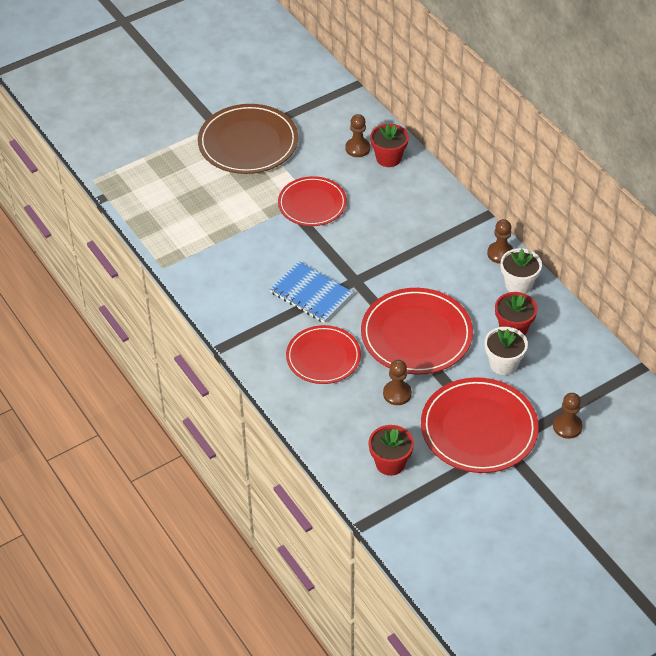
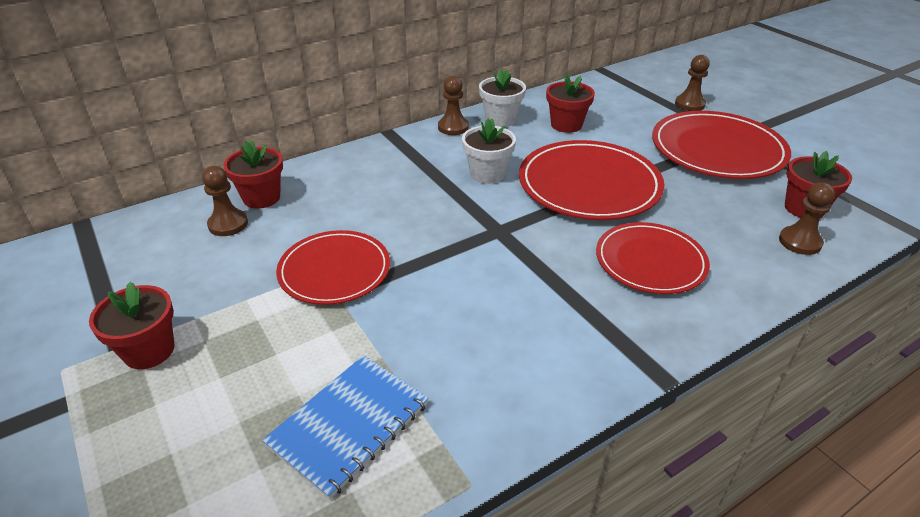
camera: 90 degrees left, 10 degrees down
brown plate [198,104,298,174] -> red flower pot [89,282,174,369]
blue notebook [270,261,353,323] -> blue notebook moved to [262,355,429,499]
brown pawn [383,360,412,405] -> brown pawn moved to [779,182,835,255]
white flower pot [485,327,528,375] -> white flower pot moved to [462,118,516,184]

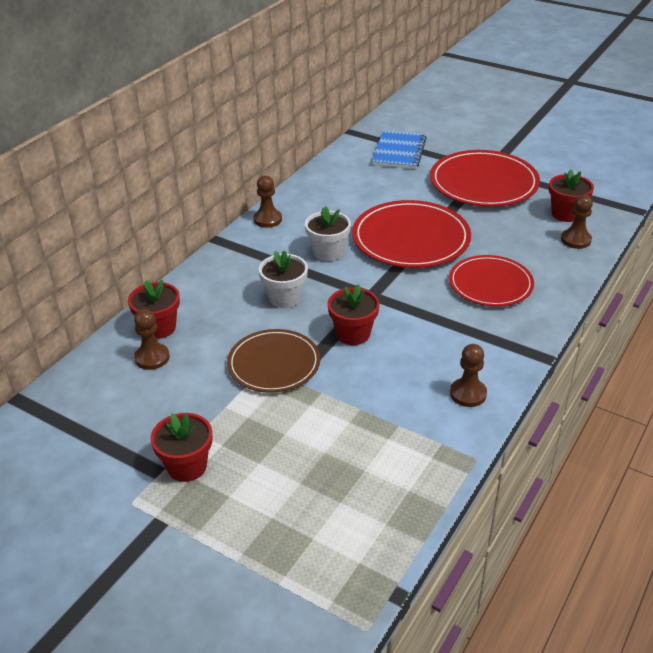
camera: 25 degrees left, 0 degrees up
blue notebook [262,355,429,499] -> blue notebook moved to [372,130,427,169]
red plate [276,230,390,305] -> brown plate [227,329,320,393]
white flower pot [479,69,526,127] -> white flower pot moved to [259,250,308,308]
red flower pot [546,74,595,133] -> red flower pot moved to [328,284,380,345]
brown pawn [675,55,710,111] -> brown pawn moved to [450,344,487,407]

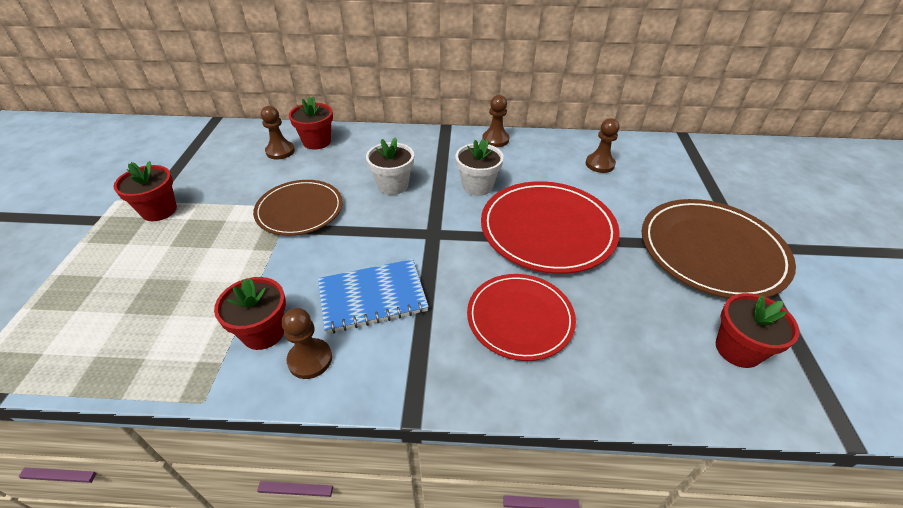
camera: 60 degrees right, 5 degrees up
red flower pot [328,284,380,345] -> red flower pot moved to [214,277,286,350]
blue notebook [372,130,427,169] -> blue notebook moved to [318,259,429,334]
red plate [430,150,540,207] -> brown plate [642,199,796,299]
brown pawn [561,195,593,249] -> brown pawn moved to [586,118,619,173]

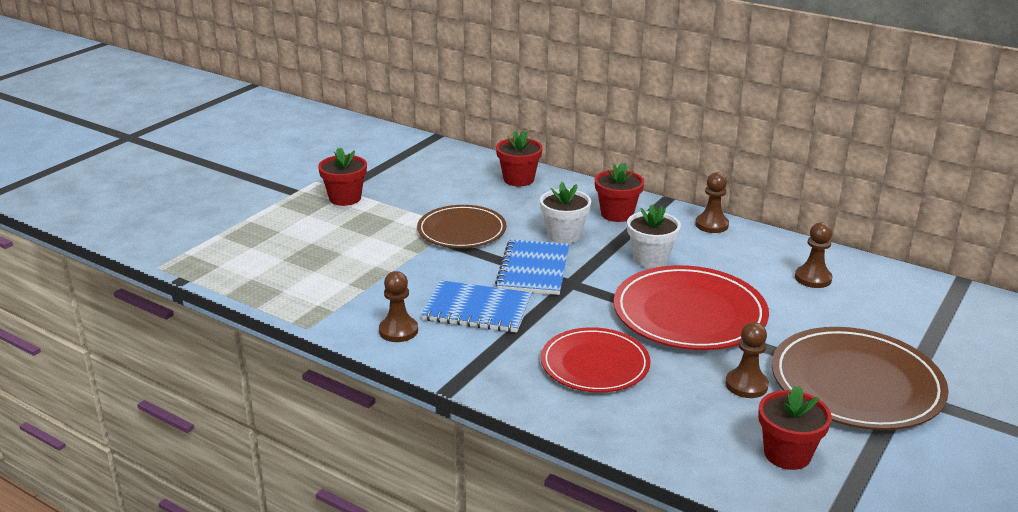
camera: 30 degrees right, 15 degrees down
red flower pot [214,277,286,350] -> red flower pot moved to [595,163,644,222]
brown pawn [261,106,295,160] -> brown pawn moved to [725,322,769,398]
none -> blue notebook [495,239,569,295]

